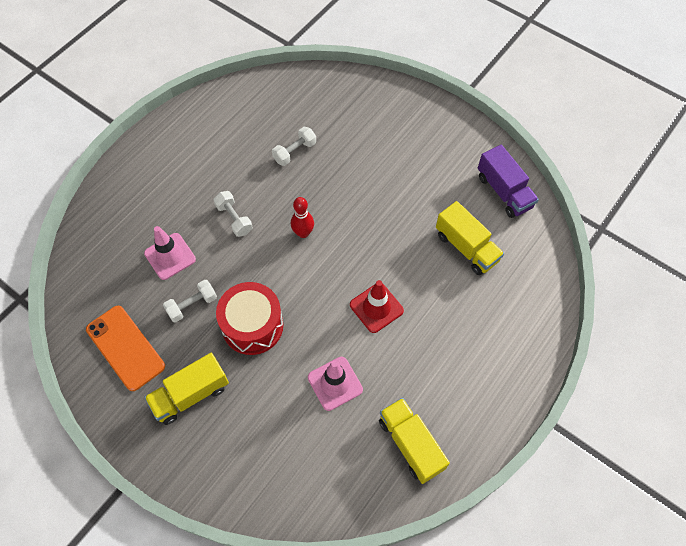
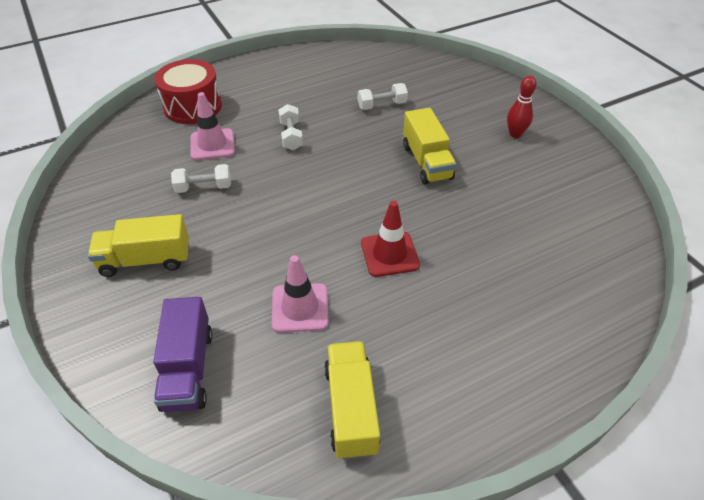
camera: 25 degrees right, 15 degrees down
orange phone [86,306,165,391] -> none
red drum [216,282,283,355] -> red drum moved to [154,59,222,124]
red bowling pin [291,197,314,238] -> red bowling pin moved to [507,75,537,138]
yellow truck [436,201,504,275] -> yellow truck moved to [403,108,456,184]
purple truck [478,145,539,218] -> purple truck moved to [153,297,213,412]

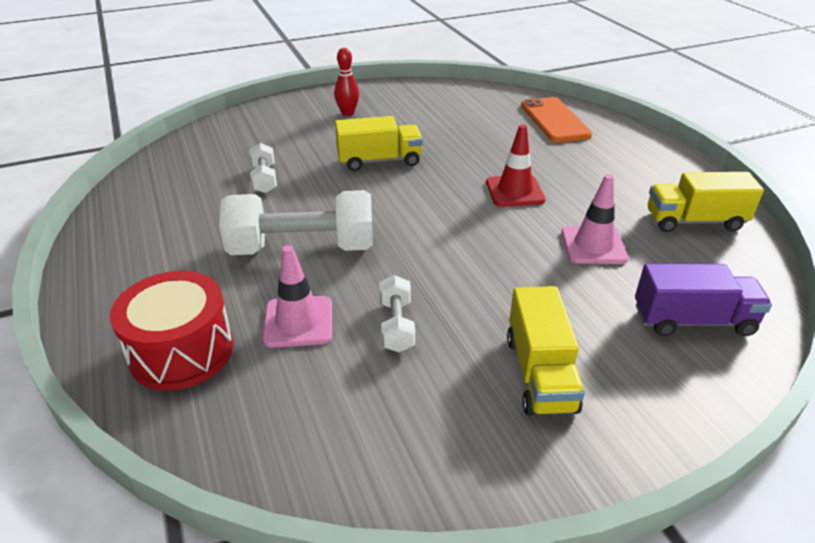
camera: 85 degrees left, 10 degrees down
white dumbbell [279,104,303,150] -> white dumbbell [219,190,373,255], size x2.05
none -> orange phone [521,97,592,142]

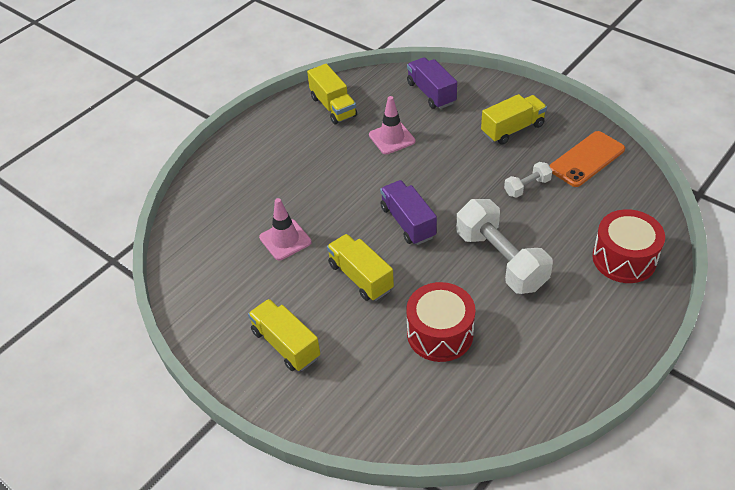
camera: 115 degrees left, 10 degrees up
white dumbbell [249,143,277,193] -> red drum [406,282,475,362]
pink traffic cone [262,245,332,348] -> pink traffic cone moved to [259,198,311,260]
red bowling pin [334,48,359,116] -> yellow truck [248,299,320,371]
red traffic cone [486,124,546,207] -> none
orange phone [521,97,592,142] -> orange phone moved to [549,131,625,187]
none -> purple truck [380,180,437,245]

